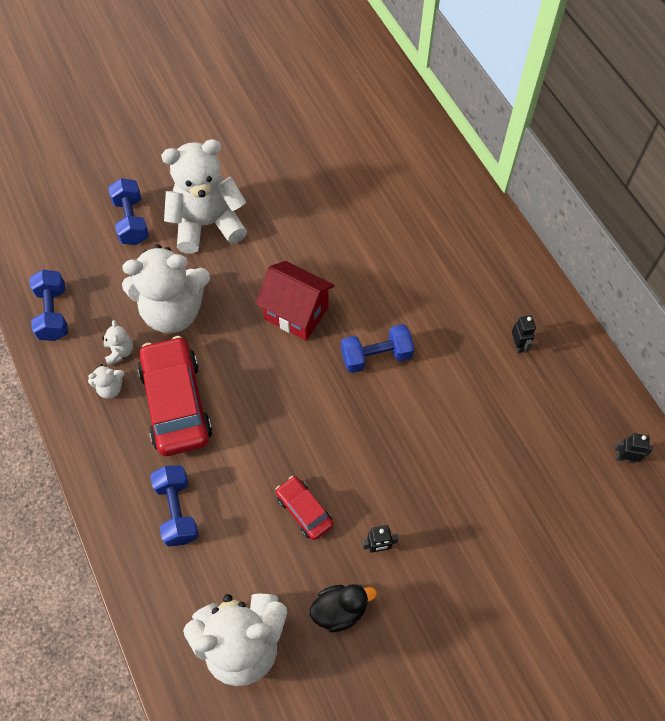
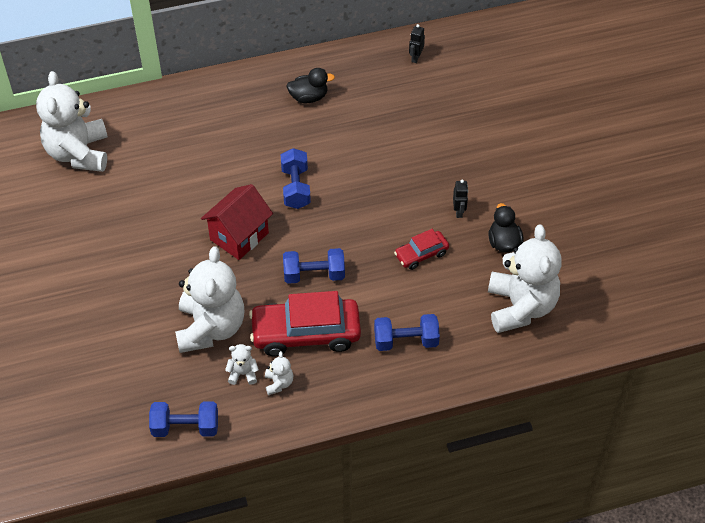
camera: 80 degrees left, 10 degrees down
blue dumbbell [108,178,149,245] -> blue dumbbell moved to [283,248,345,284]
white teddy bear [161,139,247,254] -> white teddy bear moved to [36,71,108,172]
black robot [512,315,536,353] -> black duck [286,68,335,103]

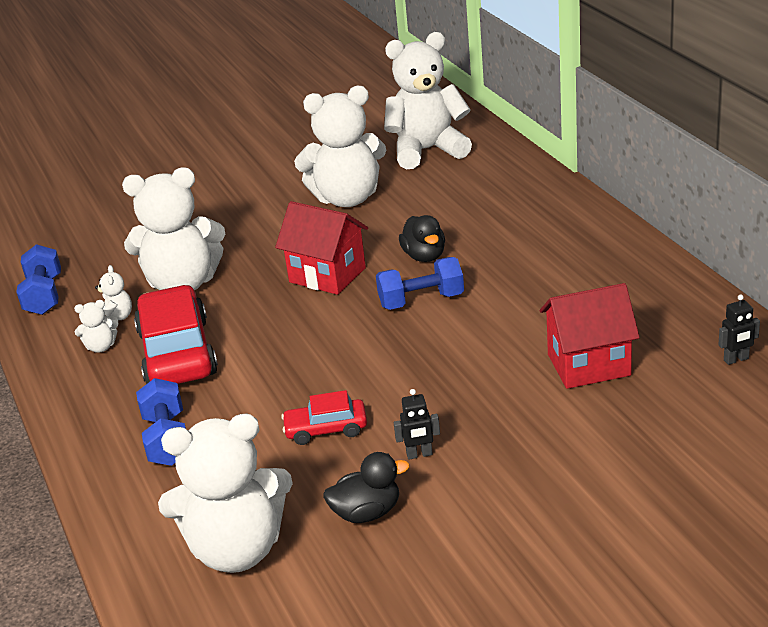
camera: 85 degrees right, 20 degrees down
blue dumbbell [283,248,345,284] -> none
black duck [286,68,335,103] -> black duck moved to [399,215,445,262]
red car [394,229,449,270] -> red car turned 60 degrees counterclockwise [281,390,367,445]
black robot [409,24,425,63] -> black robot turned 150 degrees clockwise [718,294,760,365]
none -> white teddy bear [294,86,387,207]
none -> red house [540,283,640,389]

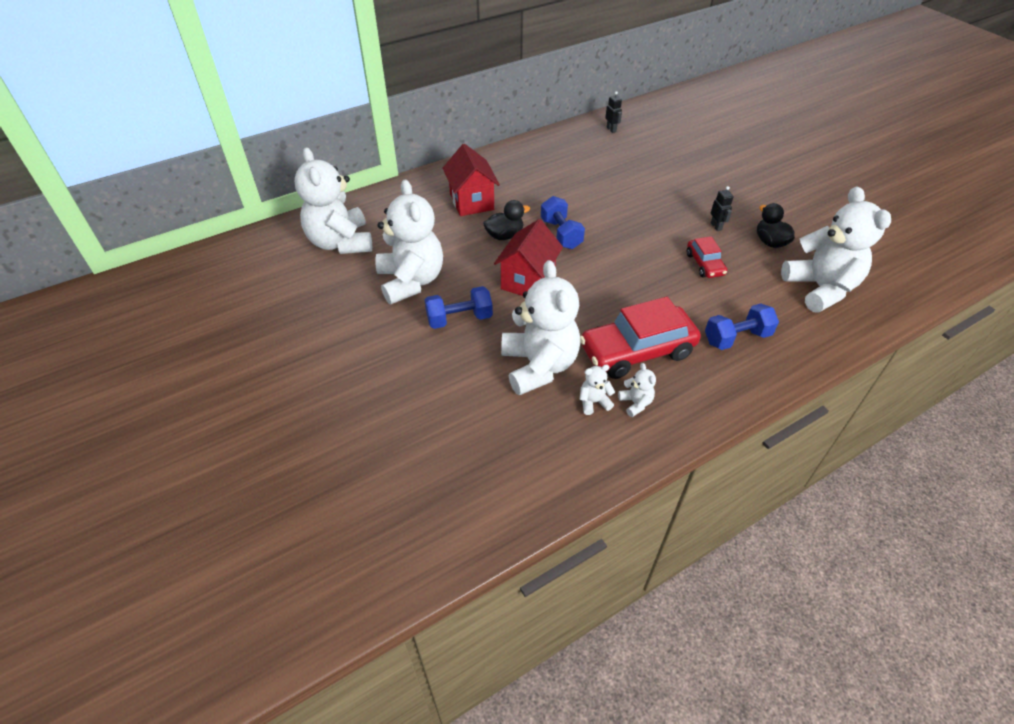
camera: 100 degrees left, 15 degrees up
blue dumbbell [17,244,61,315] -> blue dumbbell moved to [425,286,493,329]
red house [540,283,640,389] -> red house moved to [443,144,500,216]

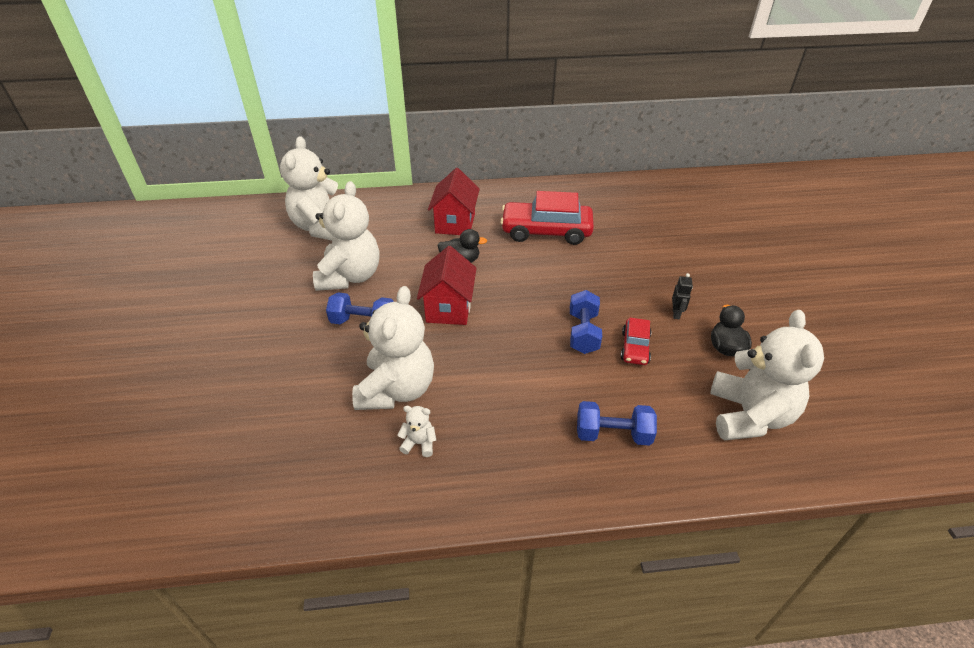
camera: 25 degrees right, 5 degrees down
red house [494,219,563,296] -> red house turned 45 degrees counterclockwise [417,246,476,325]
blue dumbbell [541,196,585,249] -> blue dumbbell moved to [570,290,602,354]
red car [580,296,701,379] -> red car moved to [500,191,594,245]
black robot [605,91,622,133] -> none
white teddy bear [618,363,656,417] -> none

